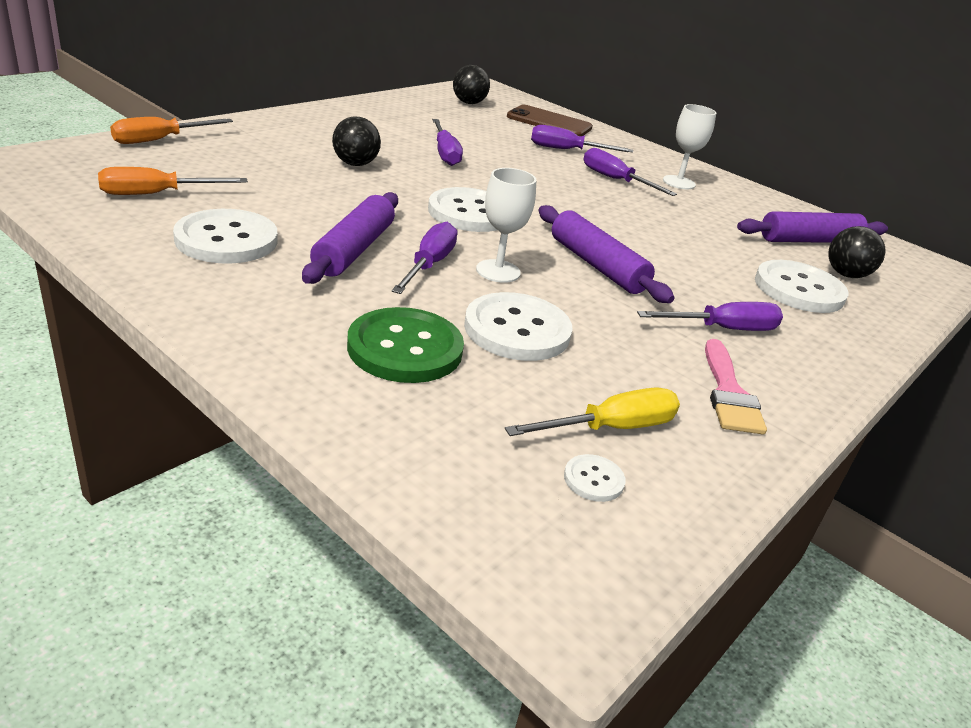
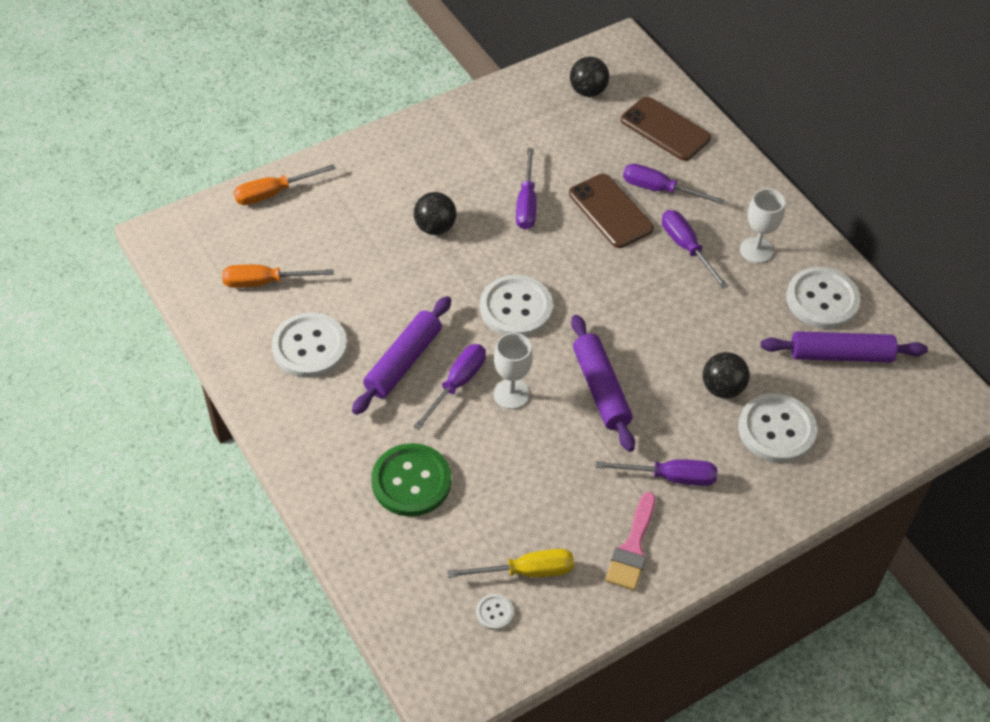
camera: 20 degrees right, 20 degrees up
white button [464,292,573,361] -> white button moved to [786,267,861,329]
black ball [828,226,885,278] -> black ball moved to [703,352,750,398]
none -> brown phone [569,174,654,248]

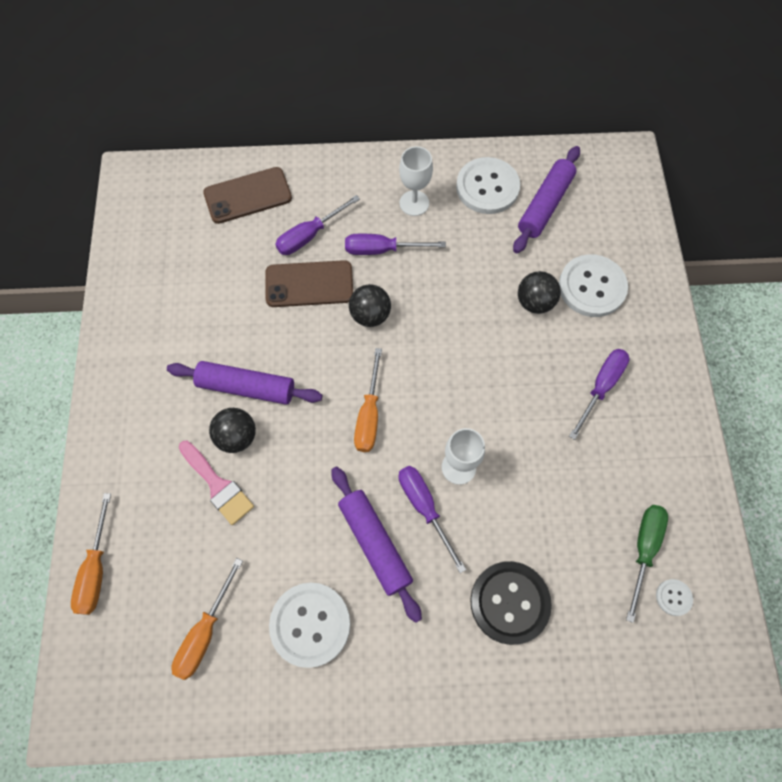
camera: 60 degrees left, 15 degrees up
green button [371,443,451,516] -> black button [470,561,552,645]
yellow screwdriver [447,549,574,578] -> green screwdriver [626,505,668,623]
white button [480,275,553,337] -> orange screwdriver [354,348,382,452]
purple screwdriver [516,148,537,230] -> none
black ball [570,57,609,97] -> black ball moved to [349,284,391,327]
purple rolling pin [571,315,635,452] -> purple rolling pin moved to [167,361,322,405]
pink brush [605,492,655,590] -> pink brush moved to [179,441,254,525]

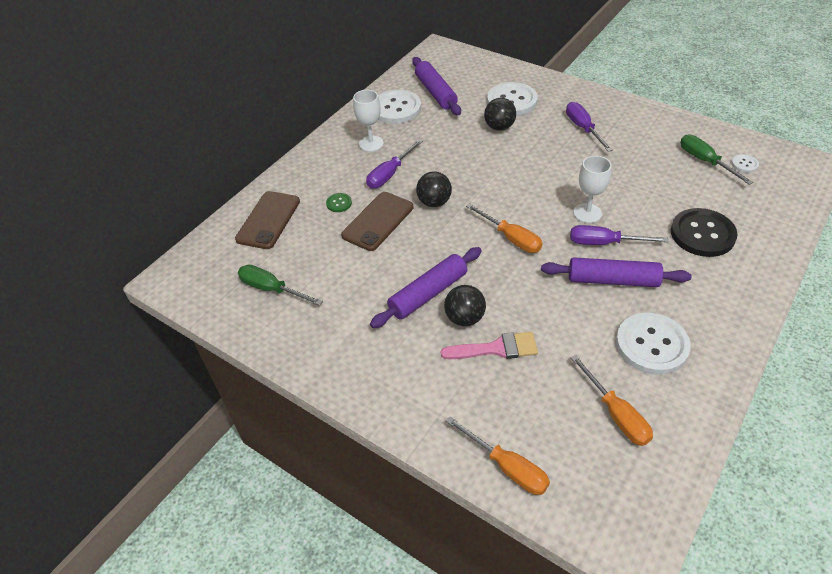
camera: 50 degrees left, 20 degrees down
purple screwdriver [275,195,360,255] -> green button [326,193,352,212]
none -> green screwdriver [238,265,323,306]

